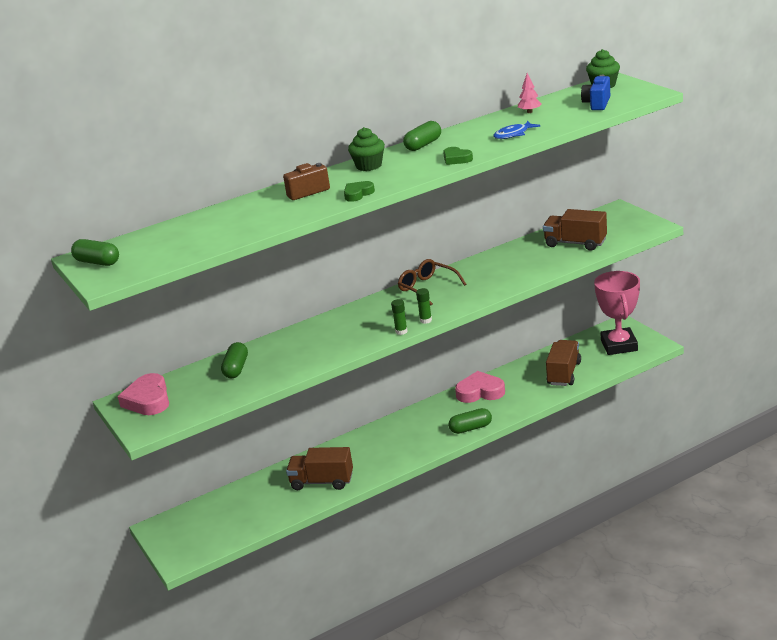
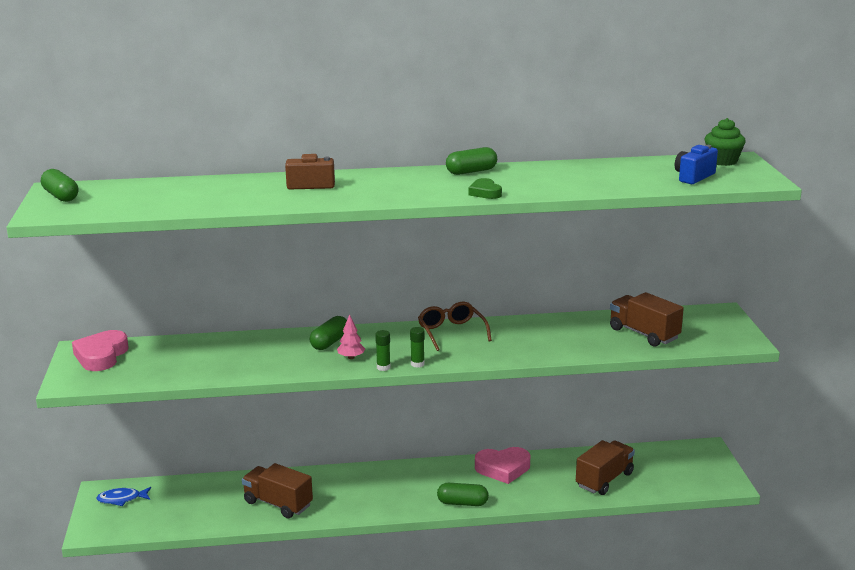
camera: 20 degrees right, 5 degrees down
green capsule [221,342,248,378] -> green capsule moved to [310,316,347,350]
green heart [344,181,375,202] -> none
green cupcake [348,127,385,171] -> none
pink heart [455,371,505,403] -> pink heart turned 150 degrees clockwise [475,447,530,484]
blue fish [493,121,541,139] -> blue fish moved to [96,487,151,506]
pink tree [518,73,541,113] -> pink tree moved to [337,314,365,359]
pink trophy [594,271,640,355] -> none

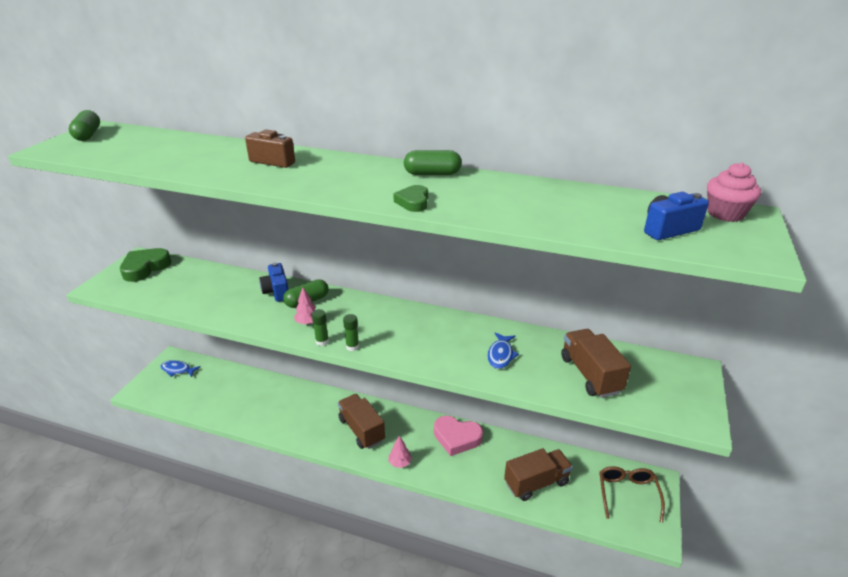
camera: 25 degrees right, 10 degrees up
pink heart [72,330,129,371] -> green heart [120,248,171,282]
brown truck [242,463,313,518] -> brown truck moved to [338,394,385,449]
brown glasses [418,302,492,351] -> brown glasses moved to [599,466,665,523]
green capsule [437,483,489,506] -> pink tree [389,436,412,468]
green cupcake [705,118,746,166] -> pink cupcake [707,162,761,222]
none -> blue camera [259,263,289,302]
none -> blue fish [487,332,519,369]

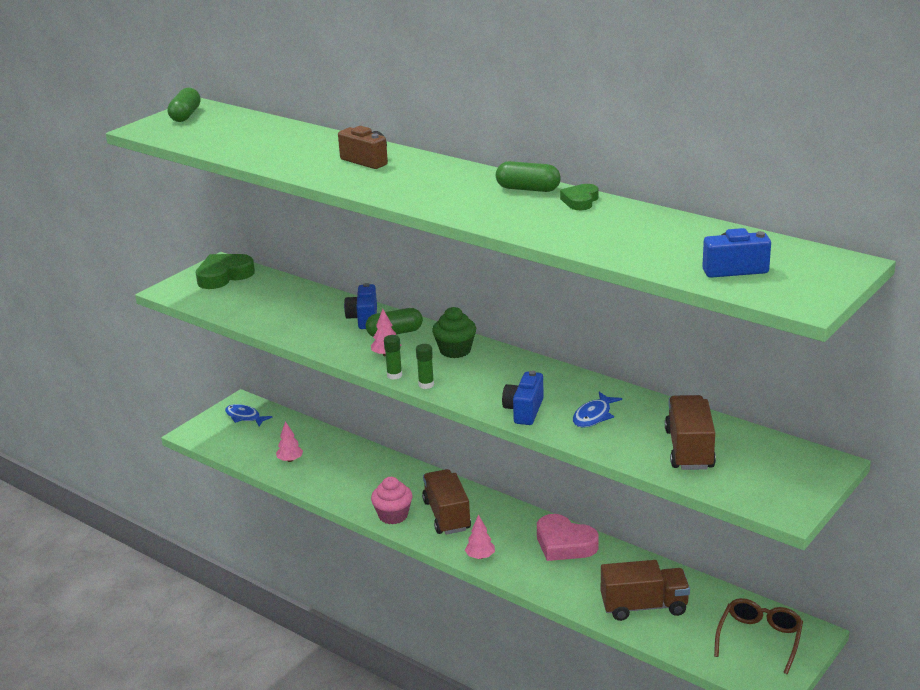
camera: 20 degrees right, 5 degrees down
green heart [393,185,428,212] -> green heart moved to [560,184,599,210]
pink cupcake [707,162,761,222] -> pink cupcake moved to [371,477,413,524]
none -> pink tree [276,421,303,462]
none -> green cupcake [432,307,476,358]
none -> blue camera [502,371,544,425]

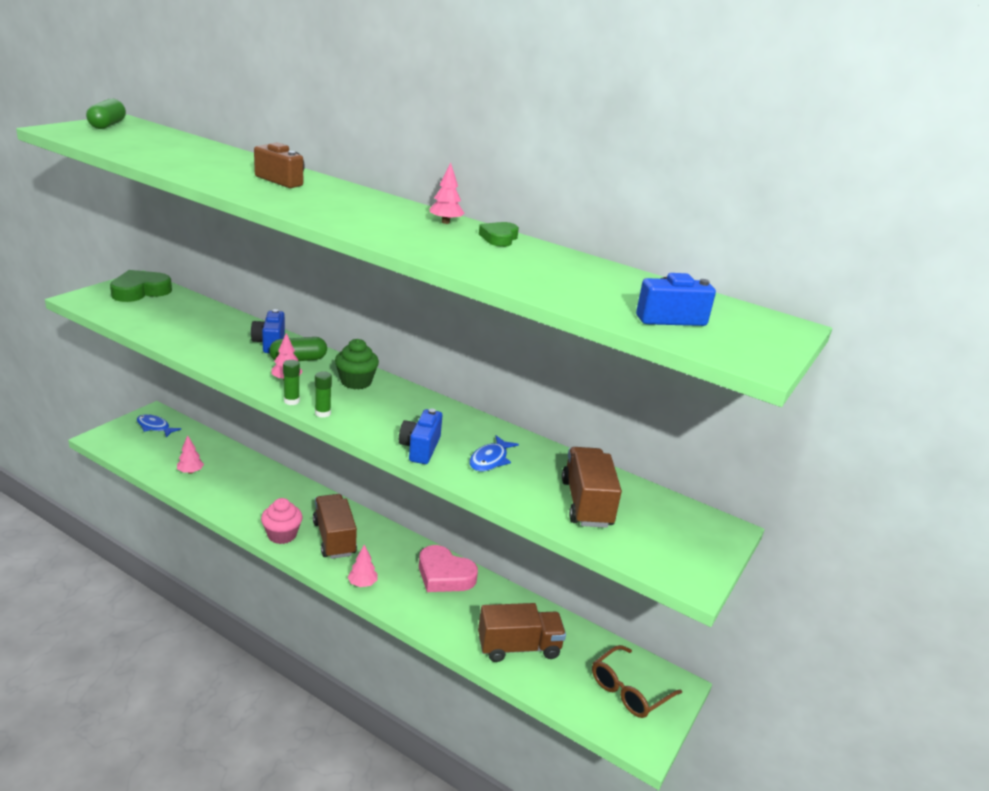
camera: 10 degrees left, 0 degrees up
green capsule [496,161,561,192] -> pink tree [430,163,464,224]
brown glasses [714,598,803,674] -> brown glasses turned 150 degrees counterclockwise [592,645,682,718]

